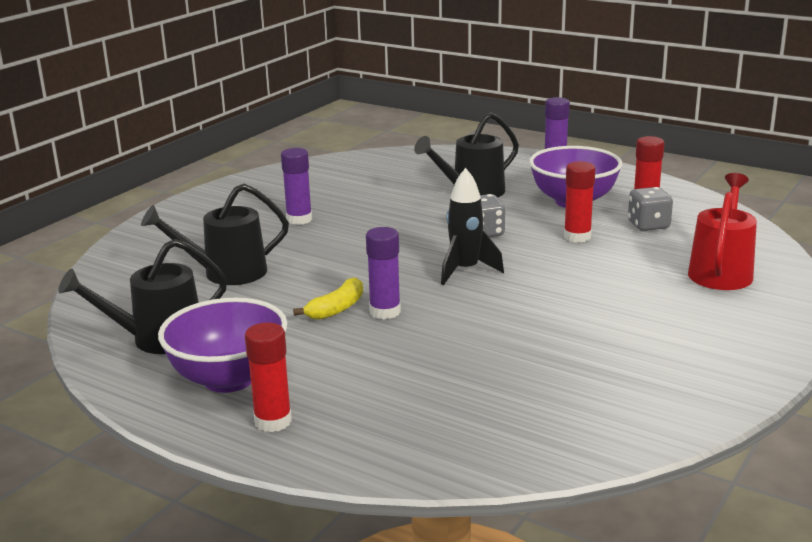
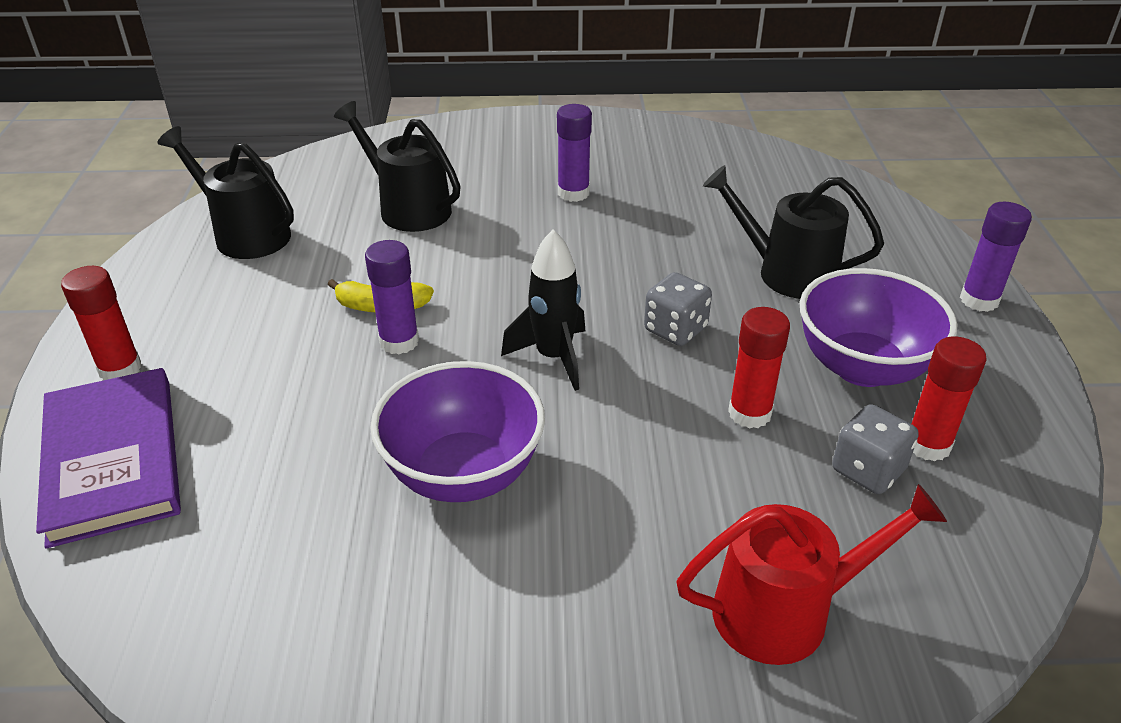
camera: 55 degrees right, 15 degrees up
purple bowl [158,298,287,393] -> purple bowl moved to [370,361,545,502]
none -> purple book [36,368,181,548]

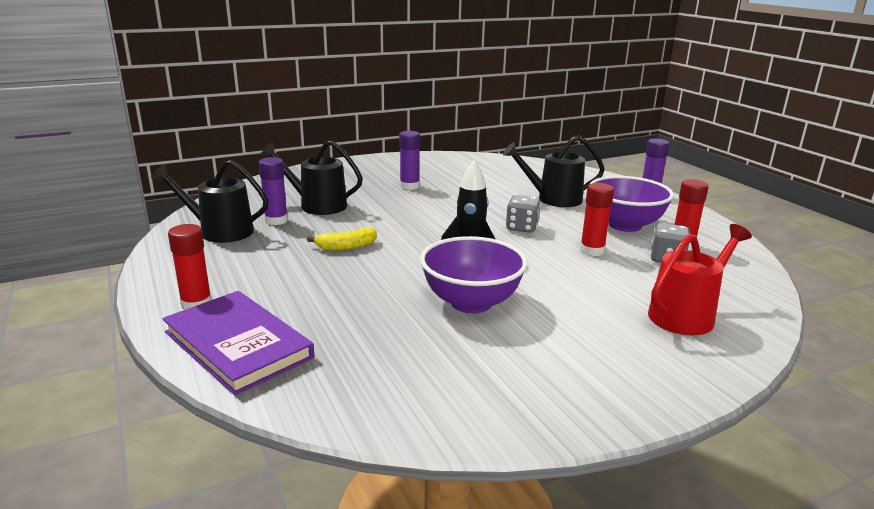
camera: 25 degrees left, 15 degrees down
purple glue stick [365,240,419,354] -> purple glue stick moved to [259,157,288,225]

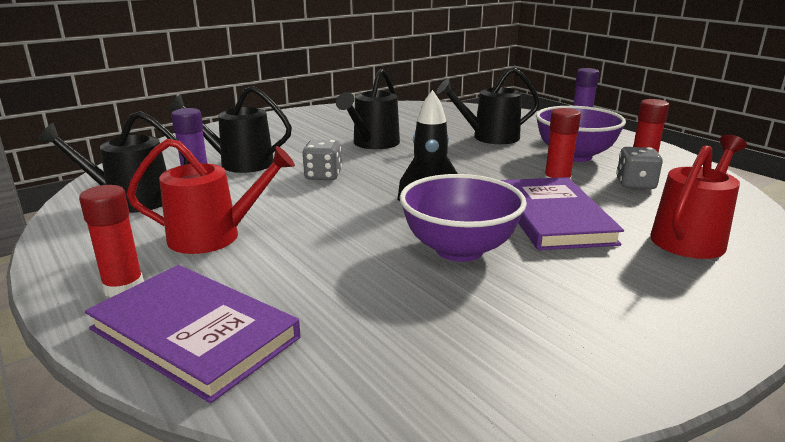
camera: 10 degrees left, 0 degrees up
yellow banana [307,227,377,251] -> none
purple glue stick [399,131,420,190] -> none
grey dice [506,195,541,233] -> grey dice moved to [302,140,342,180]
none -> red watering can [126,139,295,254]
none -> black watering can [336,69,400,149]
none -> purple book [501,177,624,250]

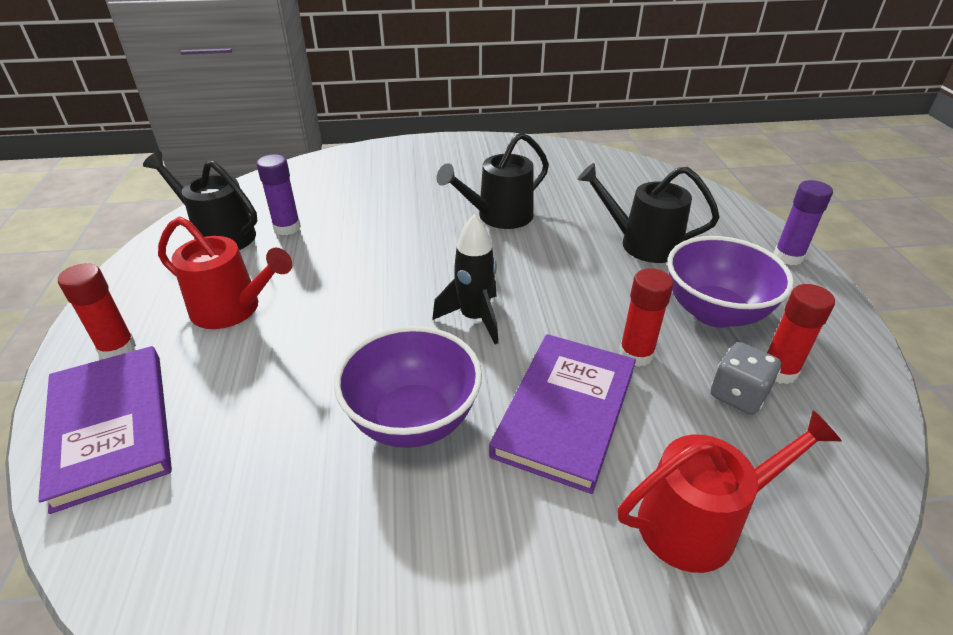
camera: 30 degrees right, 15 degrees up
black watering can [168,86,292,173] -> none
grey dice [302,140,342,180] -> none

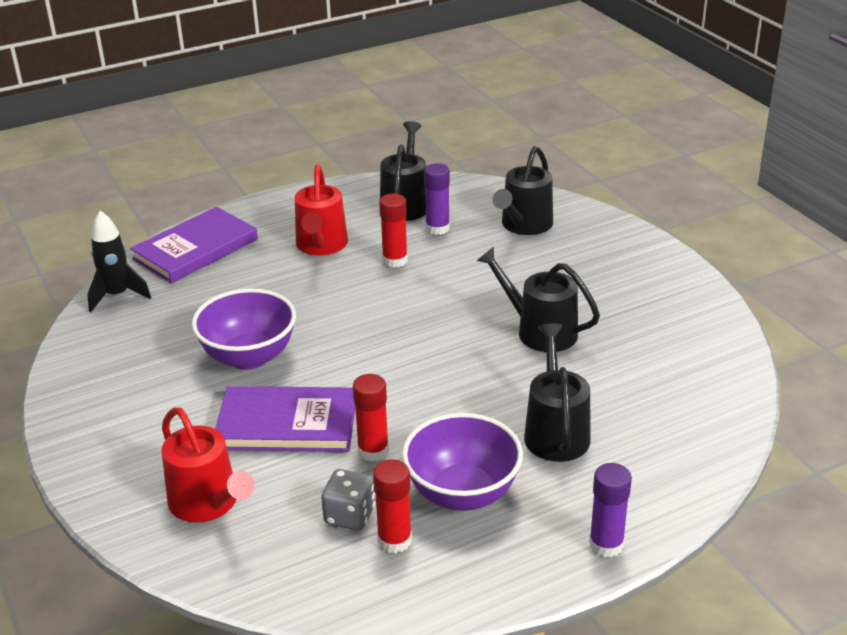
camera: 70 degrees right, 5 degrees down
red glue stick [58,263,136,359] -> red glue stick moved to [379,194,408,268]
black rocket [432,214,498,344] -> black rocket moved to [87,211,151,312]
none -> black watering can [492,146,553,235]

